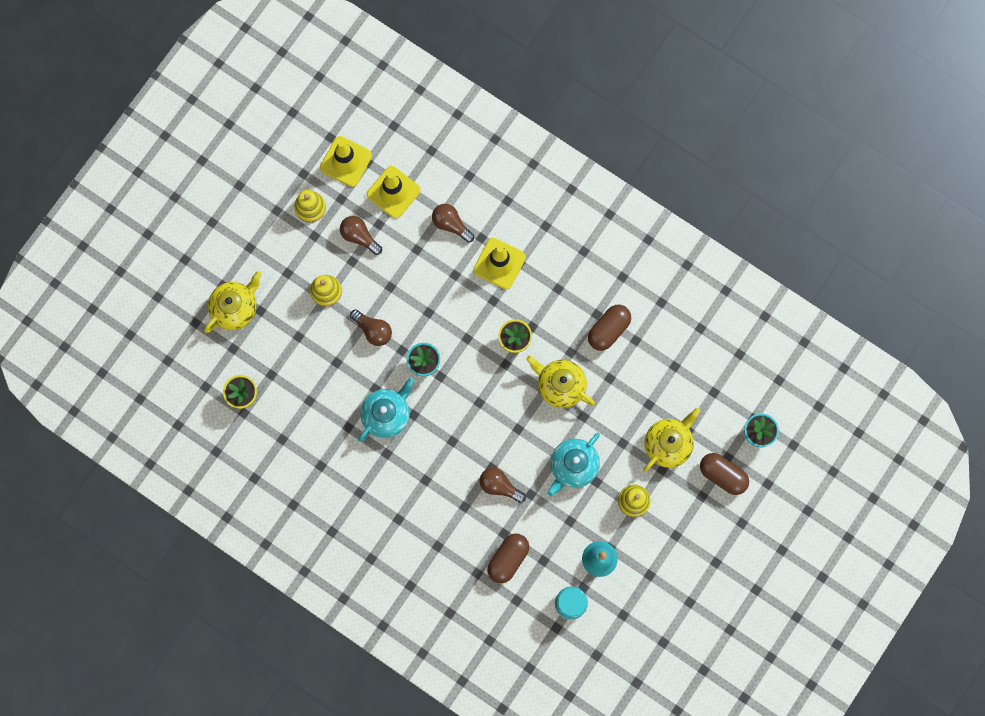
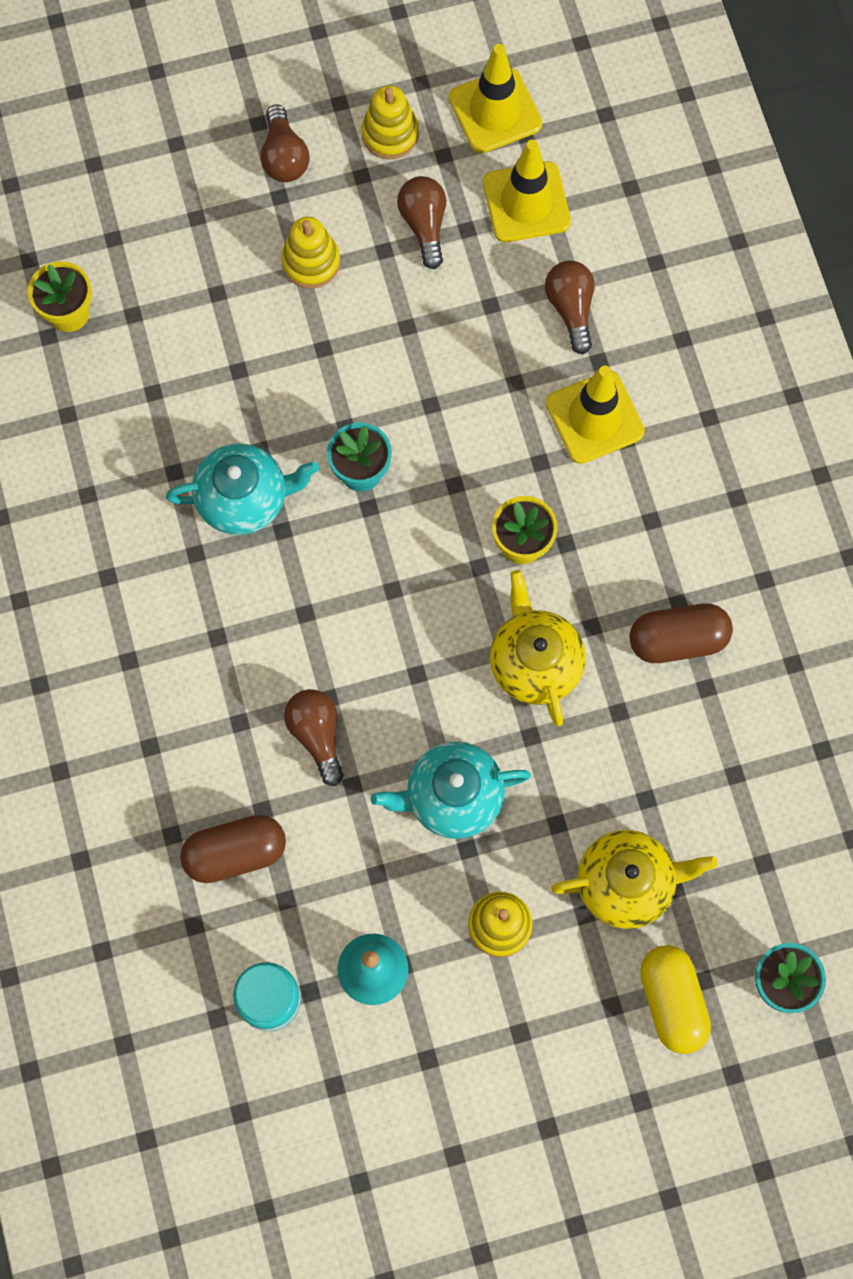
camera: 40 degrees right, 5 degrees down
yellow teapot [204,271,261,333] -> none
brown light bulb [350,309,392,346] -> brown light bulb moved to [261,104,309,182]
brown capsule [700,453,749,495] -> yellow capsule [640,945,711,1054]

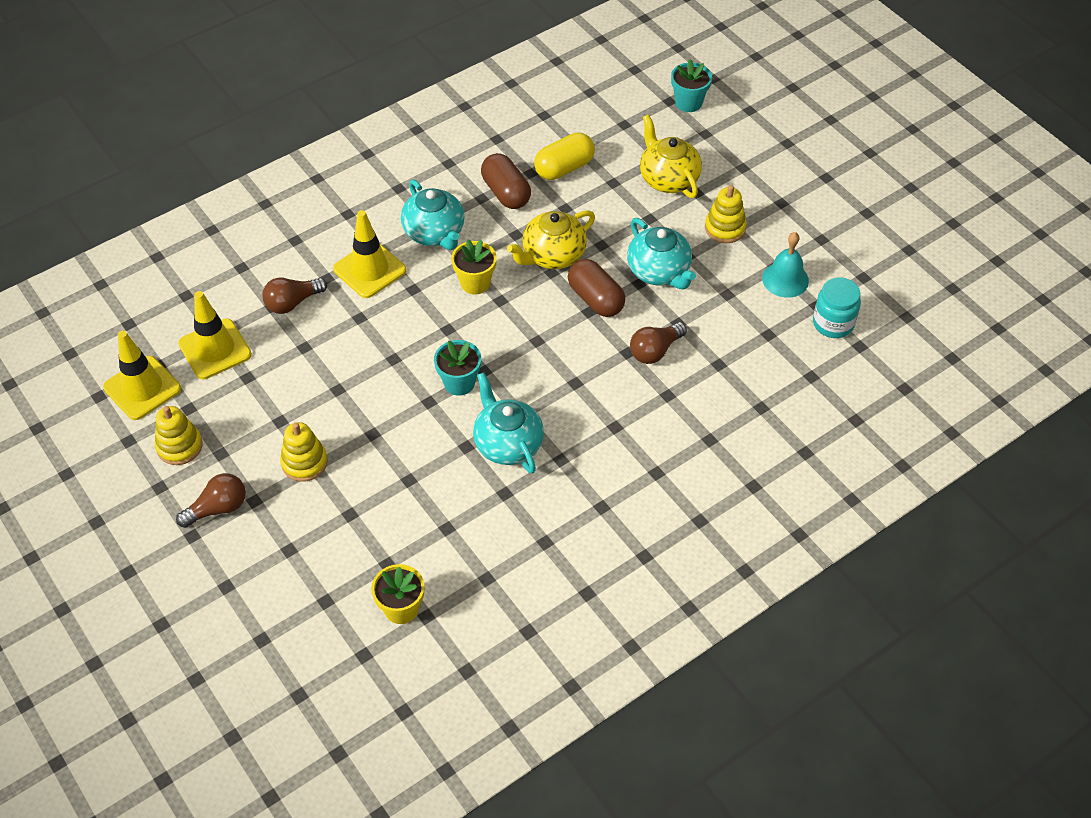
camera: 110 degrees left, 20 degrees down
brown capsule [180,815,286,883] -> brown capsule moved to [568,259,626,317]
brown light bulb [397,176,446,269] -> none
yellow capsule [640,945,711,1054] -> yellow capsule moved to [534,132,595,180]
none -> turquoise teapot [401,179,465,250]

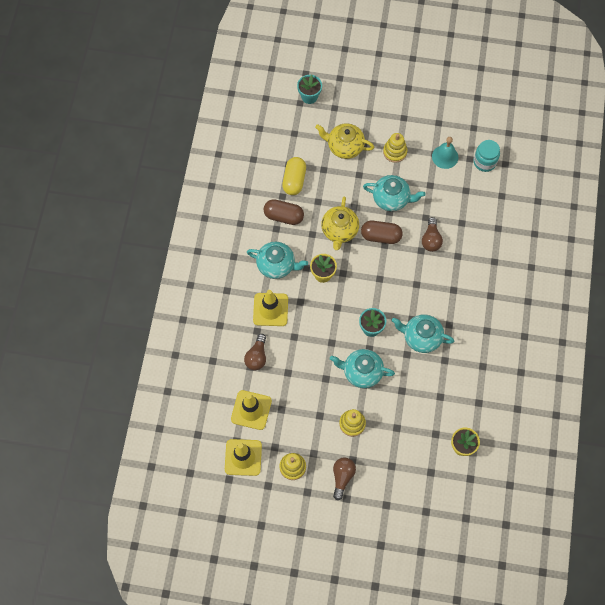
camera: 45 degrees left, 15 degrees up
none -> turquoise teapot [330,349,395,388]

